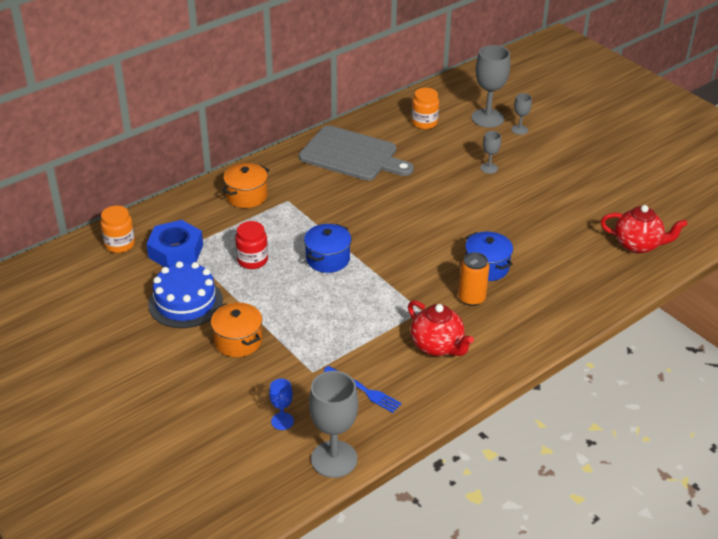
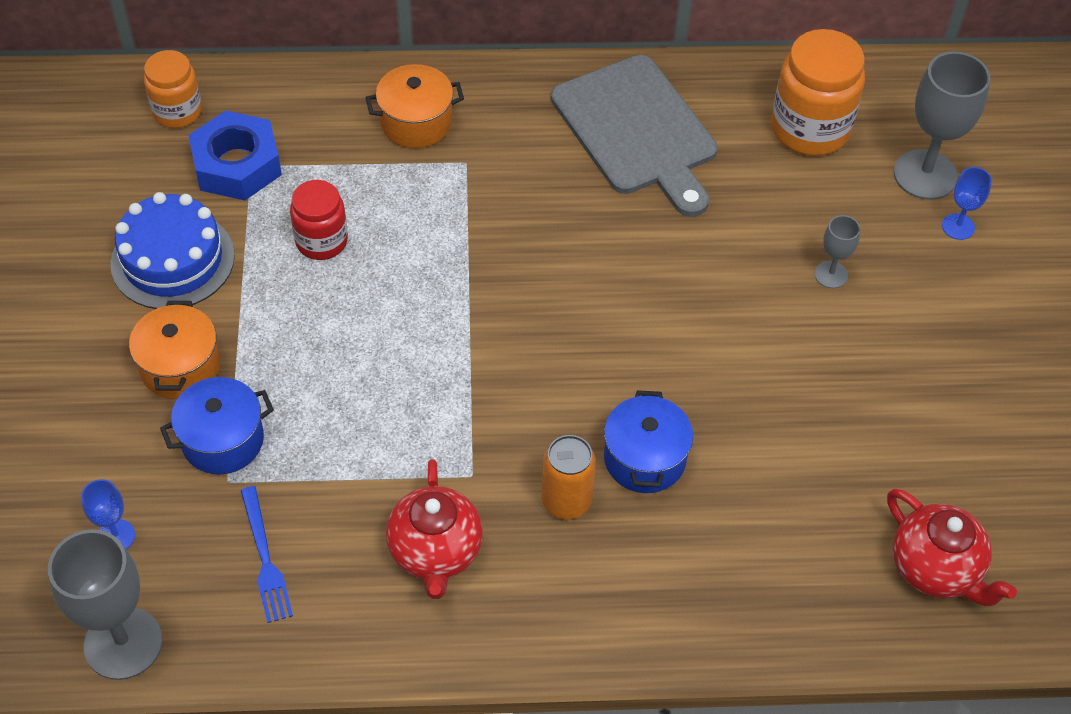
camera: 35 degrees right, 15 degrees up
blue pot [304,224,351,273] -> blue pot moved to [160,377,274,474]
orange jar [412,88,439,129] -> orange jar [772,29,865,156], size x1.61
grey goblet [511,93,532,135] -> blue goblet [942,167,992,240]

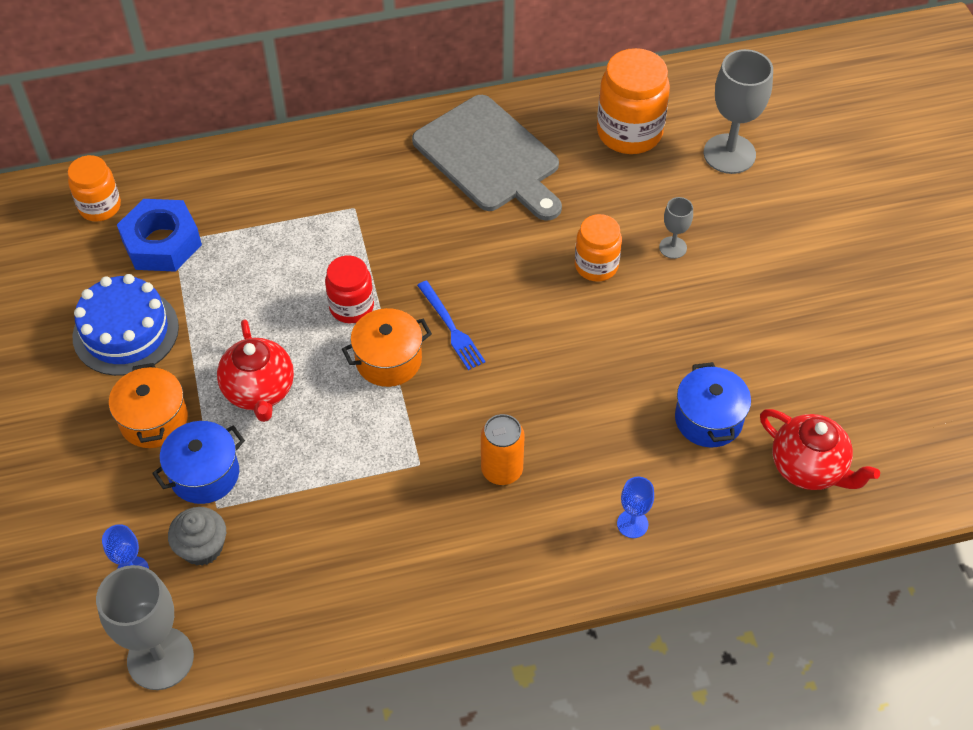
camera: 10 degrees left, 0 degrees up
blue fork [241,486,293,623] -> blue fork moved to [417,280,486,370]
red jar [290,180,348,260] -> red jar moved to [325,256,374,323]
orange pot [365,64,464,148] -> orange pot moved to [342,308,432,387]
red teapot [386,459,483,599] -> red teapot moved to [217,319,294,422]
blue pot [604,390,693,493] -> blue pot moved to [675,362,751,448]
blue goblet [942,167,992,240] -> blue goblet moved to [617,477,654,538]
none -> grey cupcake [168,507,226,566]
none -> orange jar [575,214,622,281]

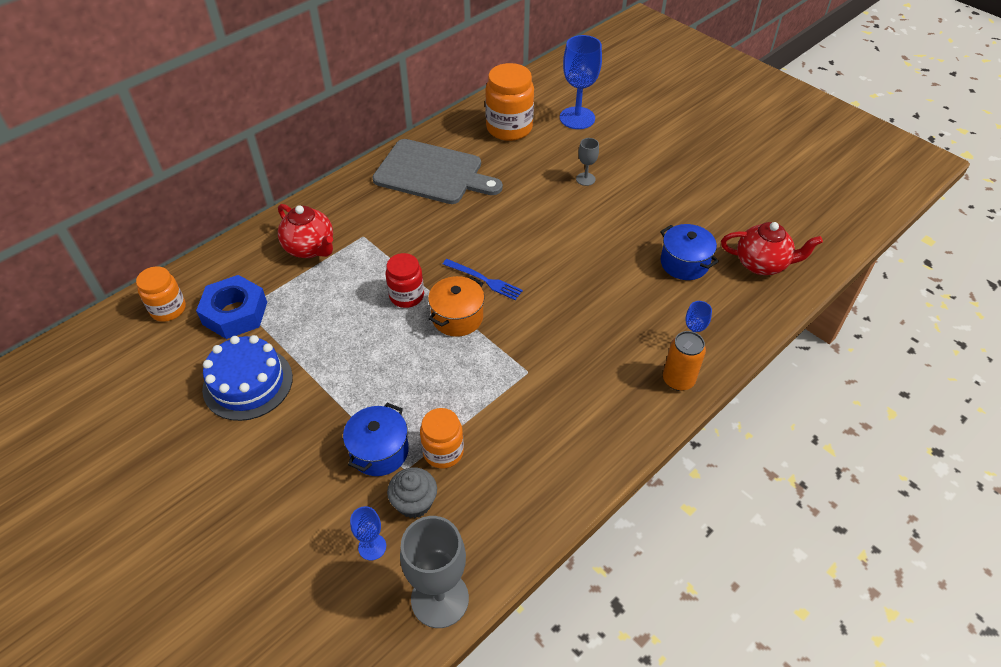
camera: 30 degrees left, 5 degrees down
orange pot [109,363,188,448] -> none
red teapot [217,319,294,422] -> red teapot moved to [278,204,333,258]
orange can [481,414,525,485] -> orange can moved to [663,331,706,391]
orange jar [575,214,622,281] -> orange jar moved to [420,408,464,469]
grey goblet [704,49,773,174] -> blue goblet [560,35,602,129]

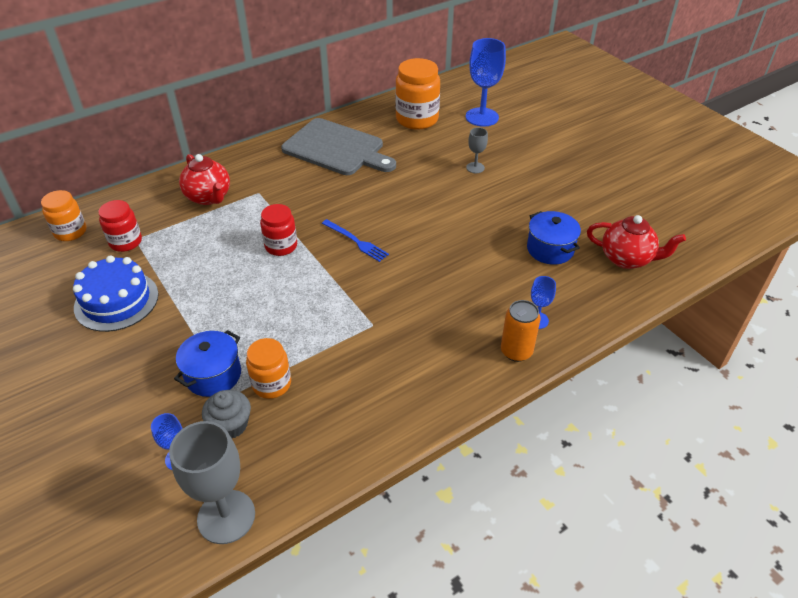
camera: 10 degrees right, 5 degrees down
blue nut [196,275,267,339] -> red jar [98,200,142,252]
orange pot [428,276,484,337] -> none

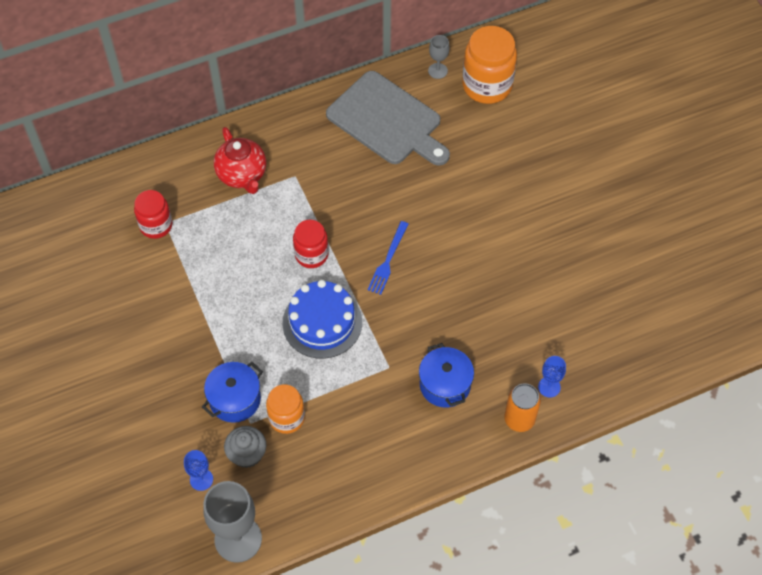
camera: 10 degrees right, 15 degrees up
orange jar [41,190,86,241] -> none
blue cake [73,255,158,332] -> blue cake moved to [282,280,362,359]
blue fork [322,219,389,262] -> blue fork turned 60 degrees clockwise [368,221,408,295]
blue goblet [466,38,506,127] -> none
grey goblet [466,127,488,173] -> grey goblet moved to [428,35,450,79]
blue pot [527,211,581,265] -> blue pot moved to [419,343,474,408]
red teapot [587,215,686,269] -> none

